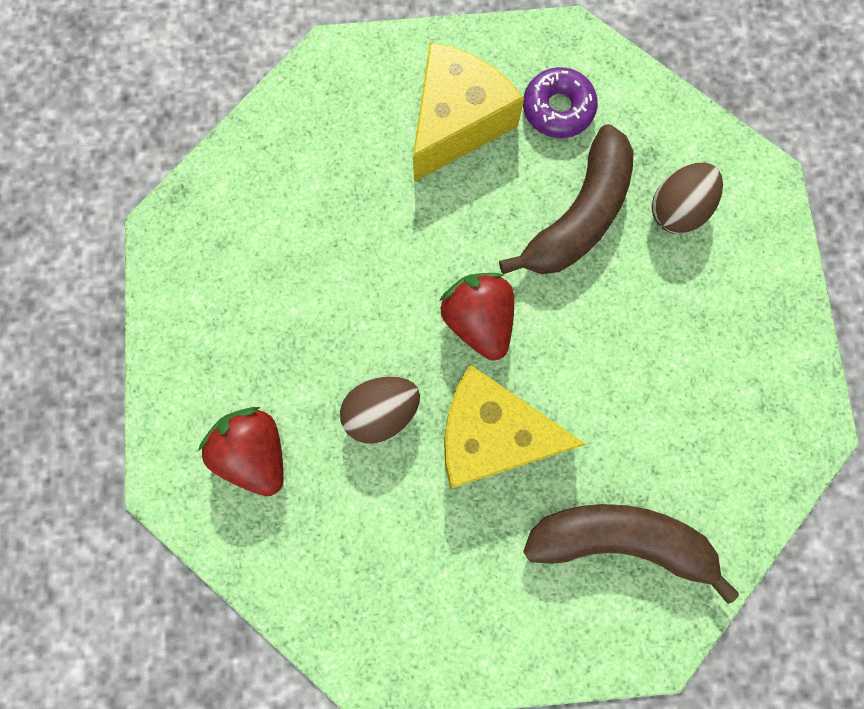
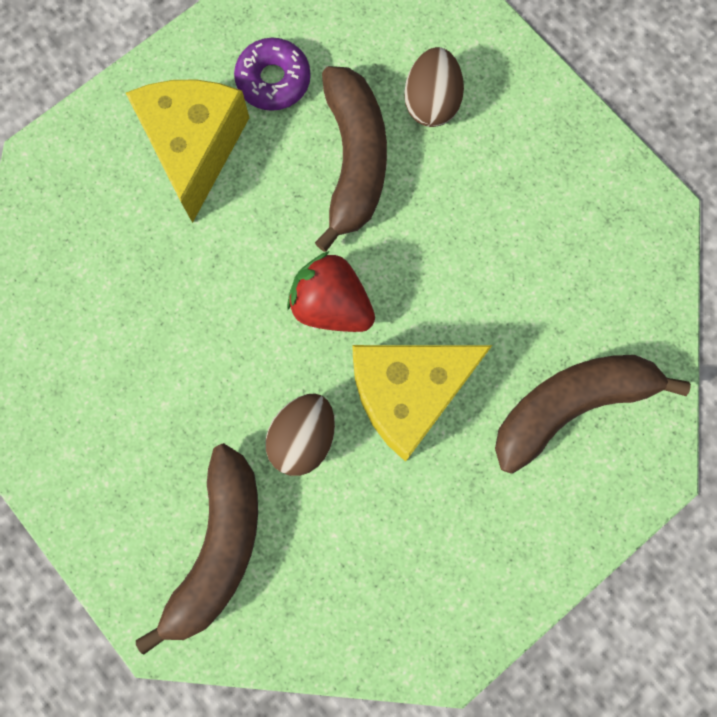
camera: 35 degrees left, 0 degrees up
red strawberry [198,407,284,496] -> brown banana [136,443,258,655]

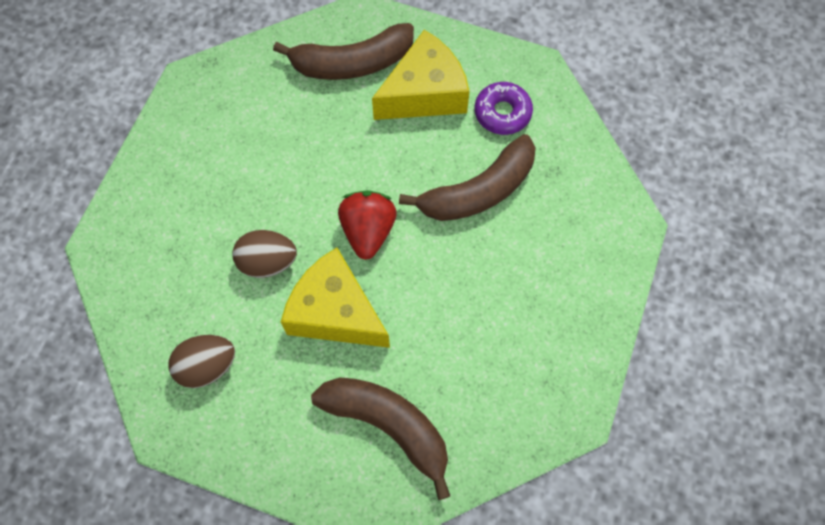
camera: 60 degrees right, 10 degrees down
brown banana [136,443,258,655] -> brown banana moved to [273,23,414,80]
brown egg [404,47,464,127] -> brown egg moved to [169,335,235,388]

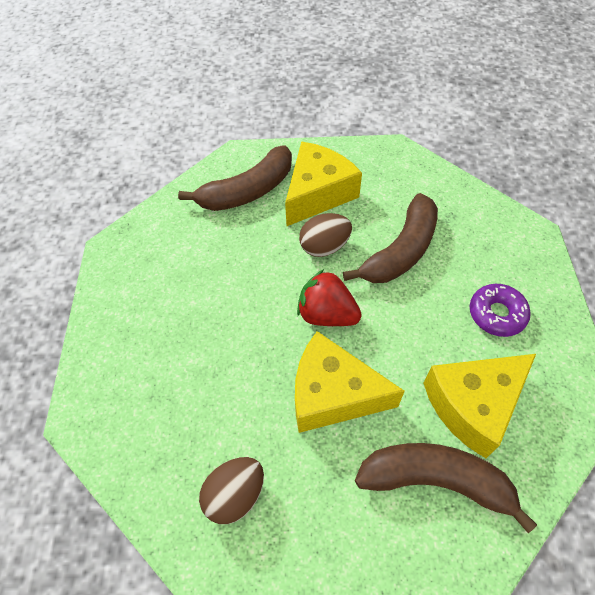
camera: 20 degrees left, 10 degrees down
brown egg [232,230,297,278] -> brown egg moved to [299,213,352,257]
red strawberry [338,190,397,260] -> red strawberry turned 45 degrees counterclockwise [297,269,362,326]
purple donut [475,82,533,135] -> purple donut moved to [470,284,531,337]
none -> yellow cheese [423,354,536,458]

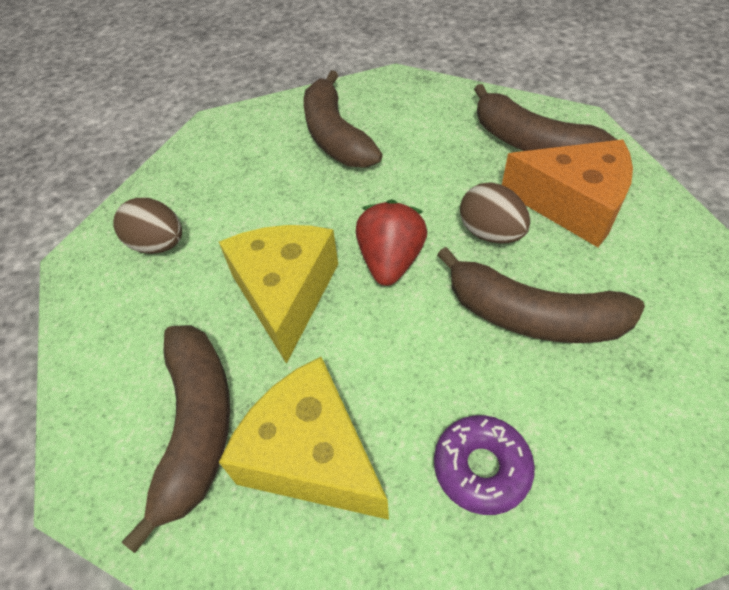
camera: 75 degrees right, 5 degrees down
yellow cheese [285,141,362,226] -> orange cheese [502,140,633,247]
none -> brown banana [304,71,383,168]

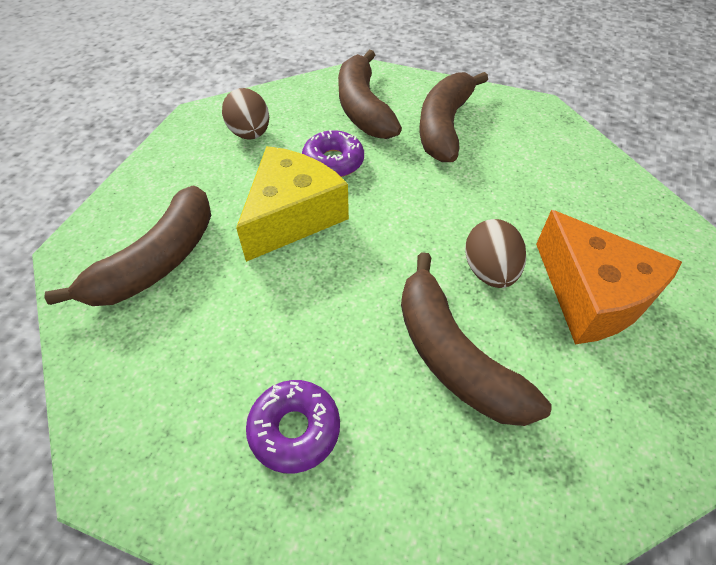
camera: 35 degrees right, 0 degrees up
yellow cheese [219,357,389,520] -> none
red strawberry [356,199,427,286] -> none
brown banana [474,84,617,151] -> brown banana moved to [338,50,402,139]
none -> purple donut [302,130,364,177]

